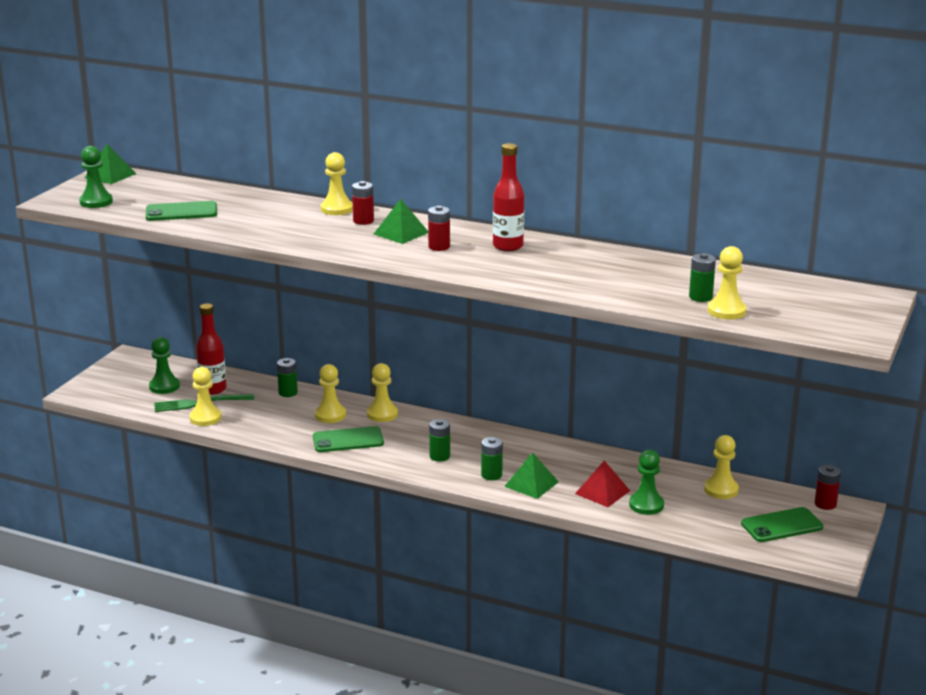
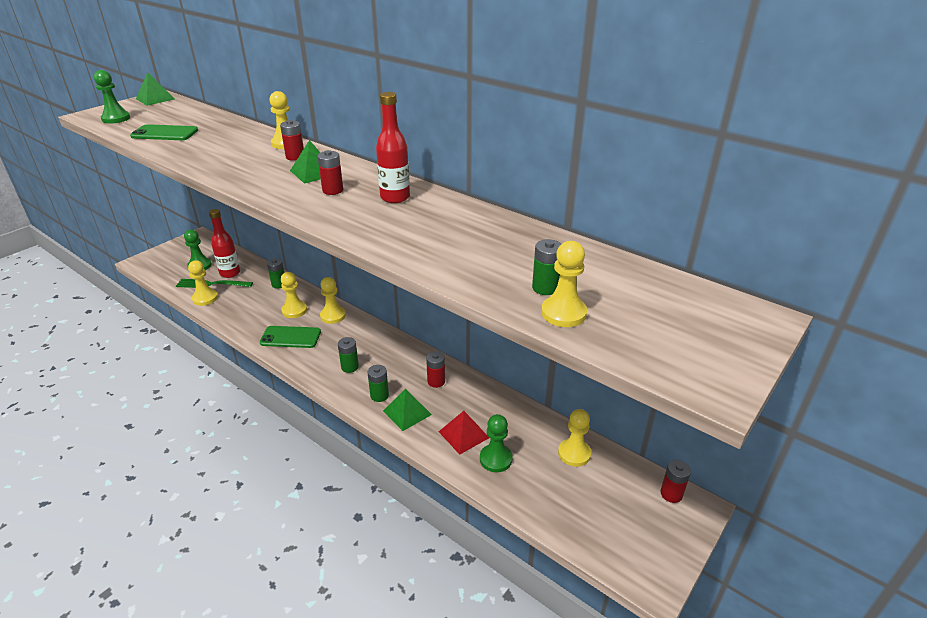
camera: 15 degrees right, 10 degrees up
green phone [741,507,823,542] -> none
none -> red battery [426,351,445,388]

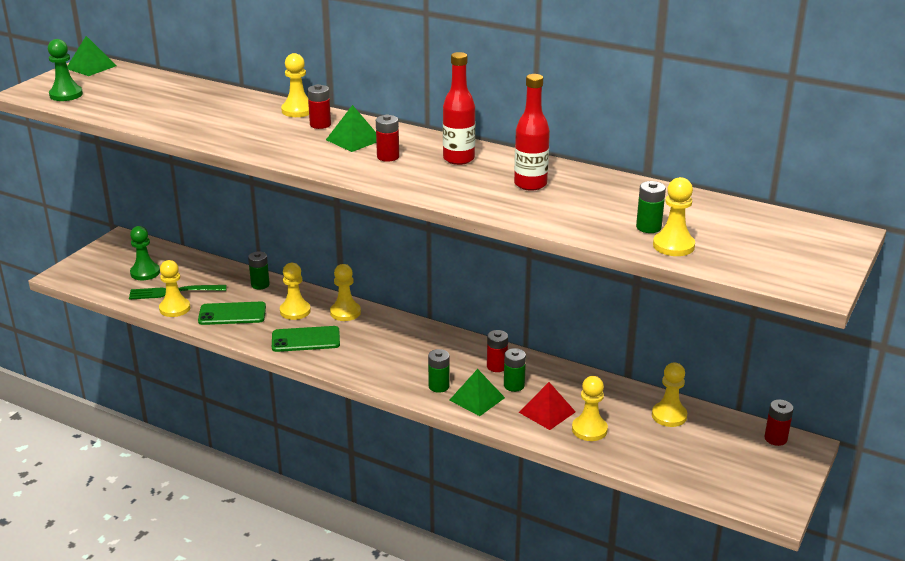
camera: 10 degrees left, 5 degrees down
green phone [130,124,198,140] -> green phone moved to [198,301,266,325]
red bottle [209,209,240,278] -> red bottle moved to [514,74,550,191]
green battery [338,337,359,373] -> green battery moved to [504,348,526,392]
green pawn [480,414,513,472] -> yellow pawn [572,376,608,441]

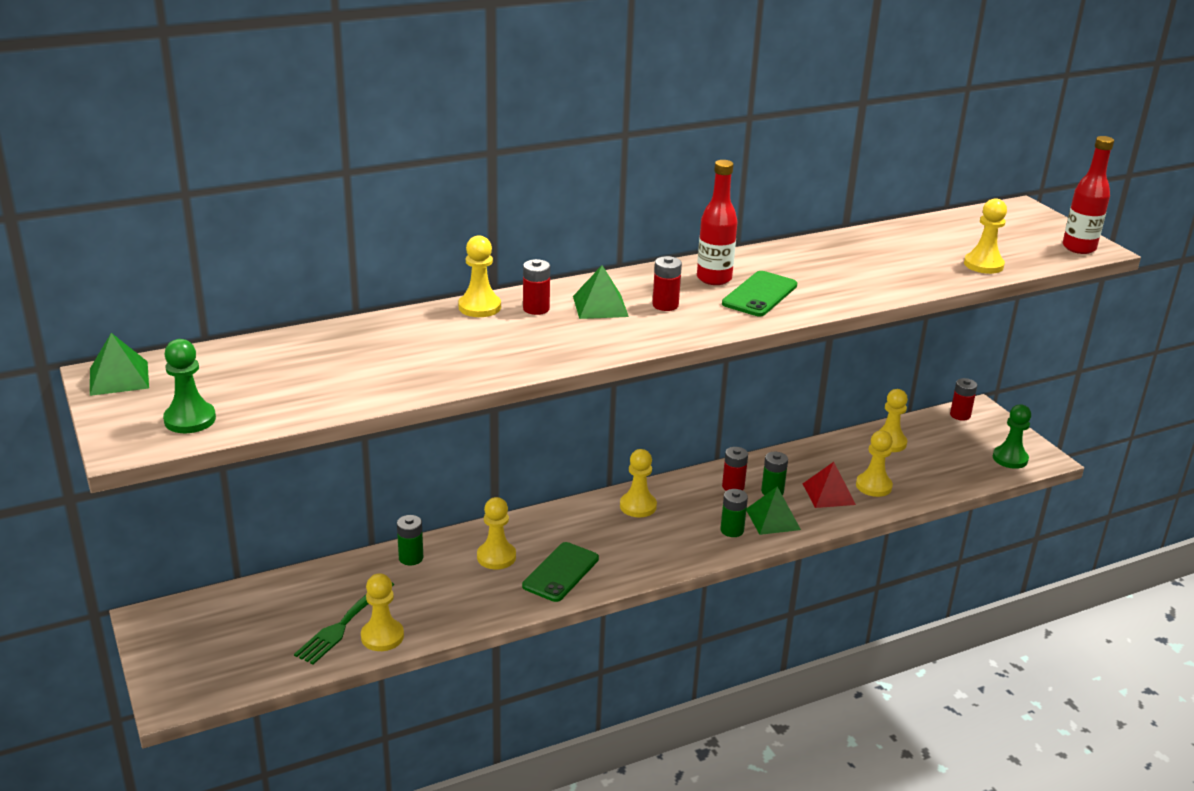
camera: 55 degrees left, 0 degrees up
green pawn [130,226,160,280] -> green pawn moved to [993,404,1031,469]
green phone [198,301,266,325] -> green phone moved to [722,271,797,316]
yellow pawn [330,264,361,321] -> yellow pawn moved to [620,449,657,517]
red bottle [514,74,550,191] -> red bottle moved to [1063,136,1114,254]
green battery [636,181,666,233] -> none

